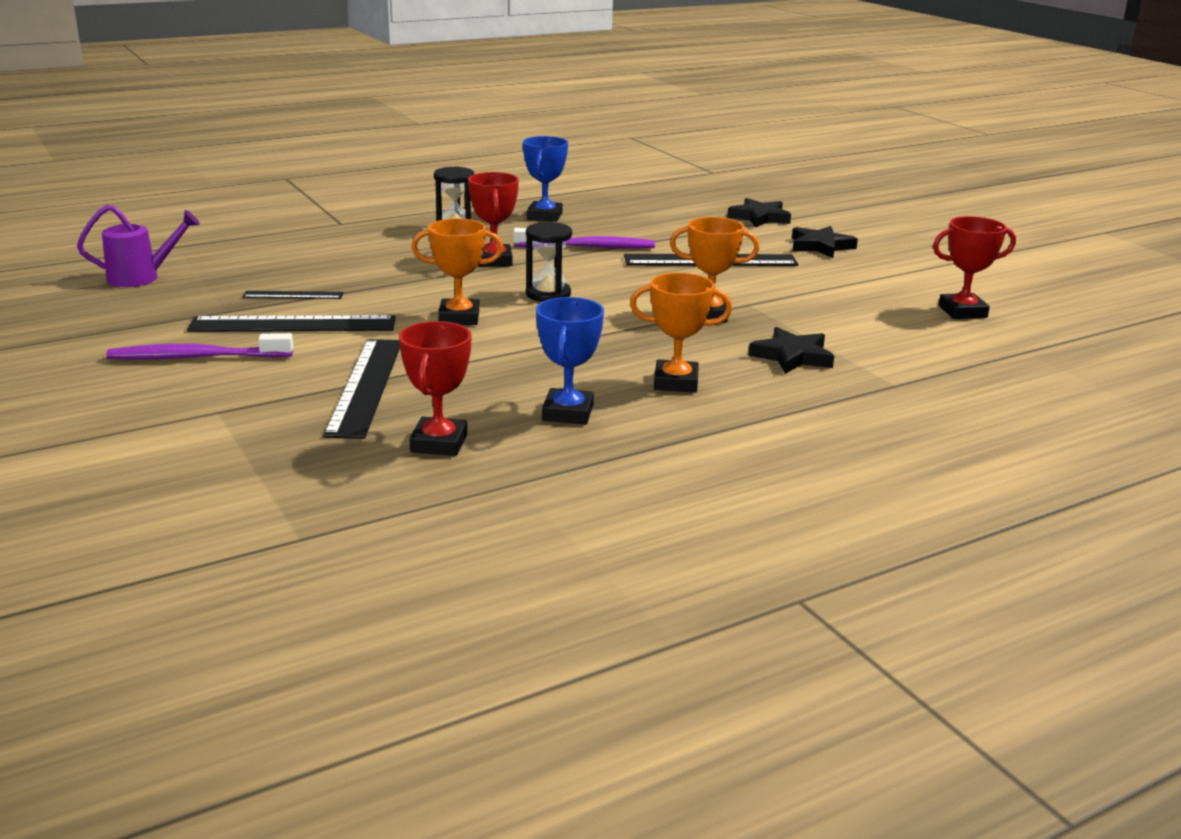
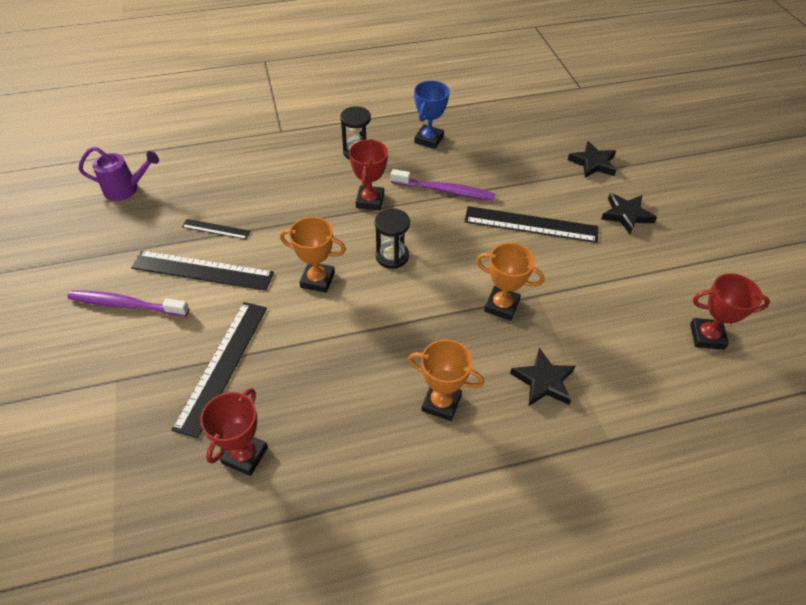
camera: 15 degrees right, 25 degrees up
blue trophy [536,297,604,424] -> none

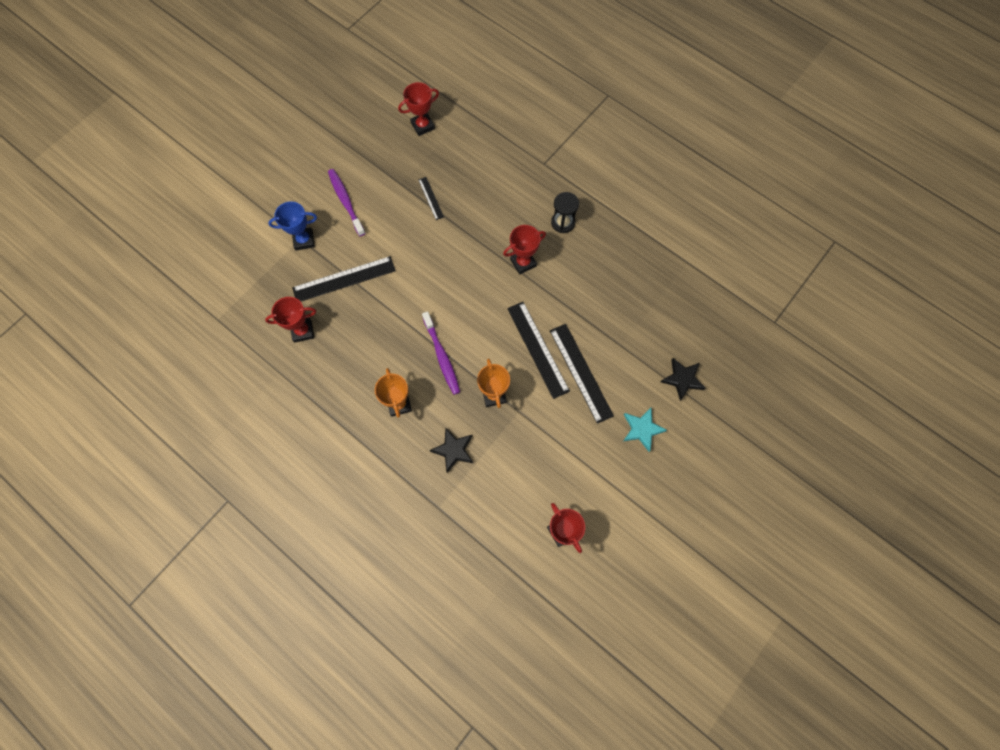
camera: 55 degrees right, 20 degrees up
purple watering can [78,147,159,201] -> red trophy [398,82,439,136]
black ruler [131,250,274,291] -> black ruler moved to [507,302,570,399]
orange trophy [280,217,346,293] -> none
black hourglass [375,208,410,269] -> none
purple toothbrush [391,169,496,201] -> purple toothbrush moved to [422,311,460,395]
blue trophy [414,81,449,149] -> blue trophy moved to [268,201,317,251]
black star [601,193,657,234] -> turquoise star [623,408,667,452]

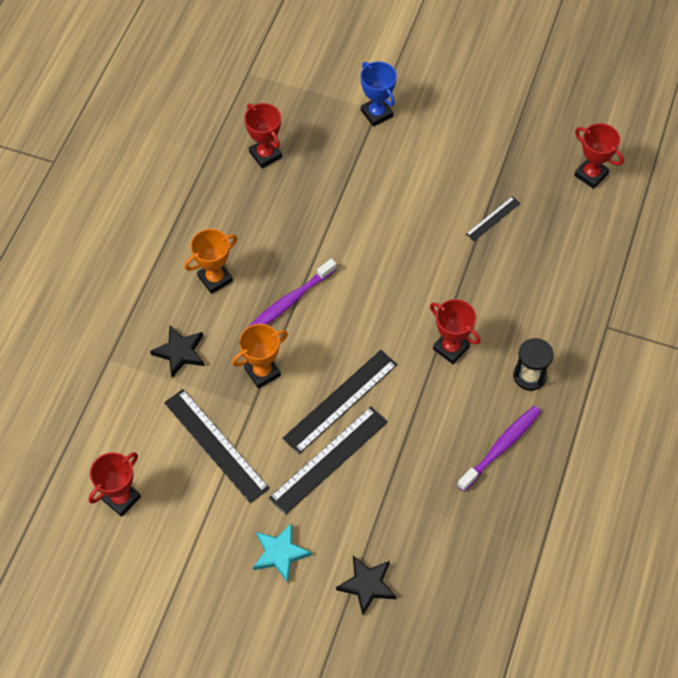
camera: 70 degrees right, 10 degrees down
black ruler [292,256,396,302] -> black ruler moved to [164,389,270,503]
purple toothbrush [328,169,366,236] -> purple toothbrush moved to [457,406,541,492]

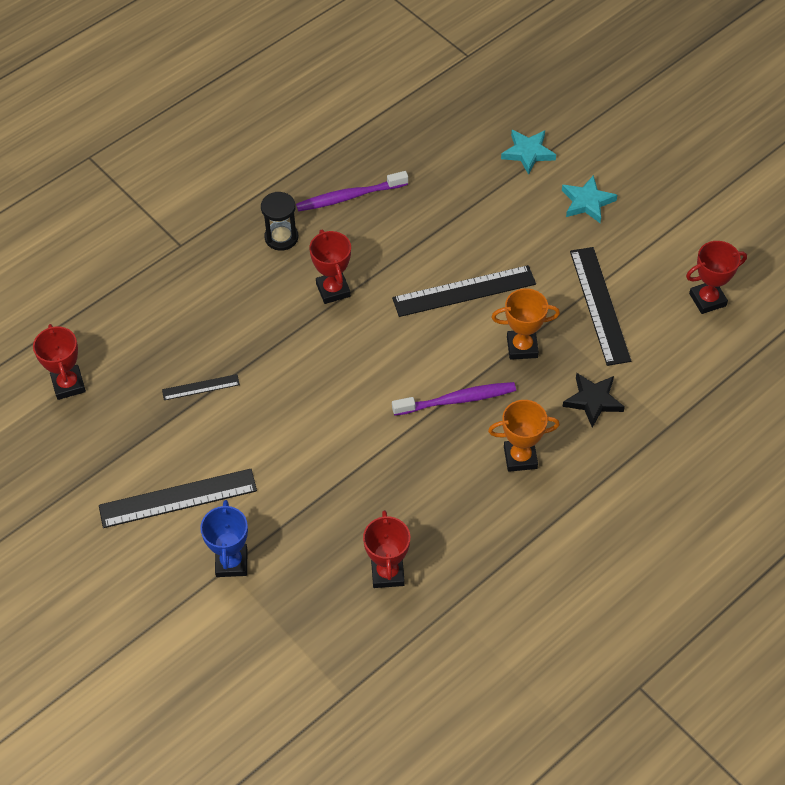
camera: 150 degrees left, 5 degrees down
black ruler [269,407,388,515] -> black ruler moved to [99,469,257,528]
black star [336,555,396,615] -> turquoise star [501,130,556,175]

